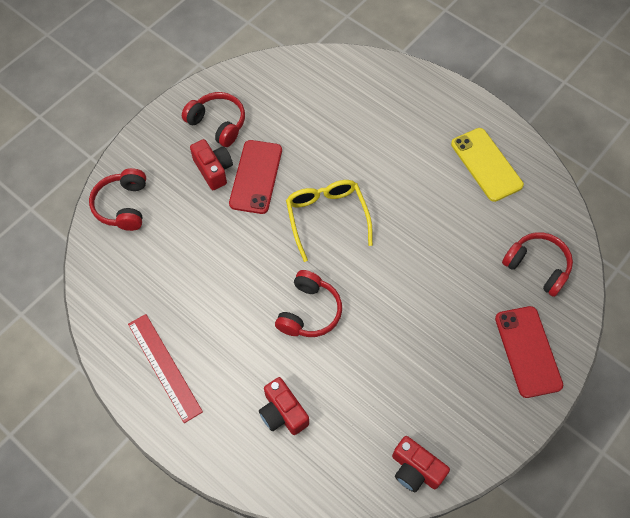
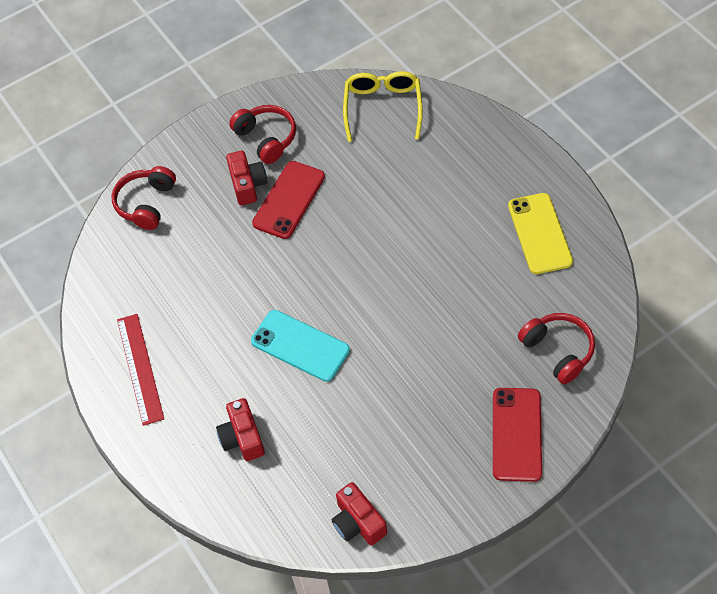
camera: 20 degrees right, 5 degrees down
red headphones [275,270,342,337] -> turquoise phone [251,310,350,382]
yellow glasses [286,180,373,262] -> yellow glasses moved to [343,71,423,142]

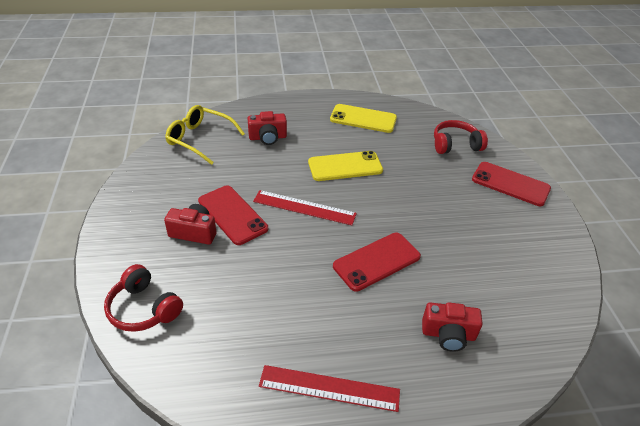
camera: 70 degrees left, 15 degrees down
red headphones [229,105,296,164] -> none
turquoise phone [251,310,350,382] -> red phone [333,233,421,292]
red camera [332,482,387,545] -> red camera moved to [247,111,287,145]
none -> red ruler [253,190,357,225]
none -> yellow phone [308,151,383,181]

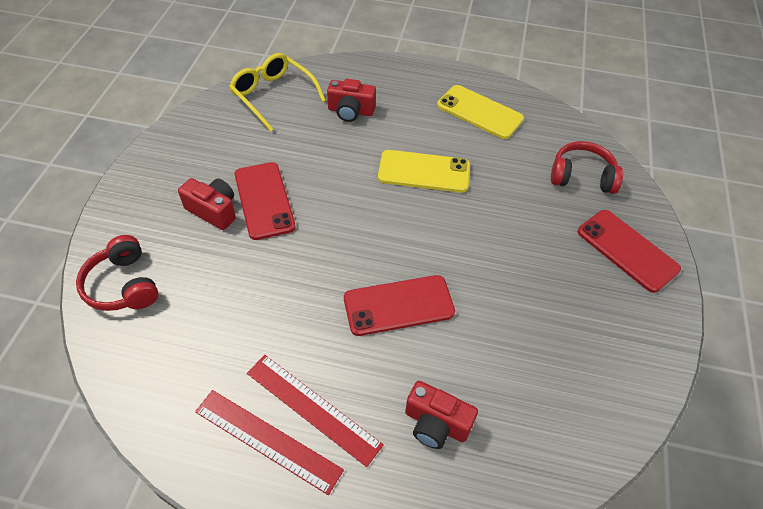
camera: 20 degrees right, 10 degrees up
red ruler [253,190,357,225] -> red ruler moved to [247,355,384,467]

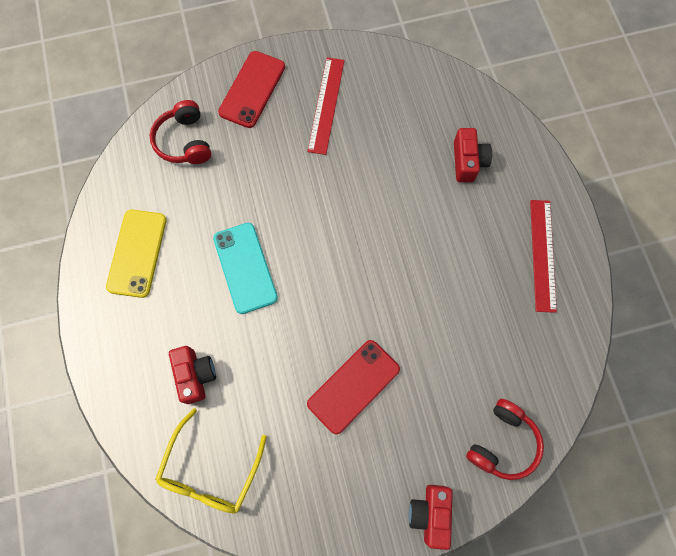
camera: 115 degrees left, 20 degrees up
red camera [178,178,236,230] -> red camera moved to [409,485,453,550]
red ruler [247,355,384,467] -> red ruler moved to [307,57,345,155]
red phone [344,275,455,336] -> none
yellow phone [378,150,470,193] -> turquoise phone [213,223,278,314]

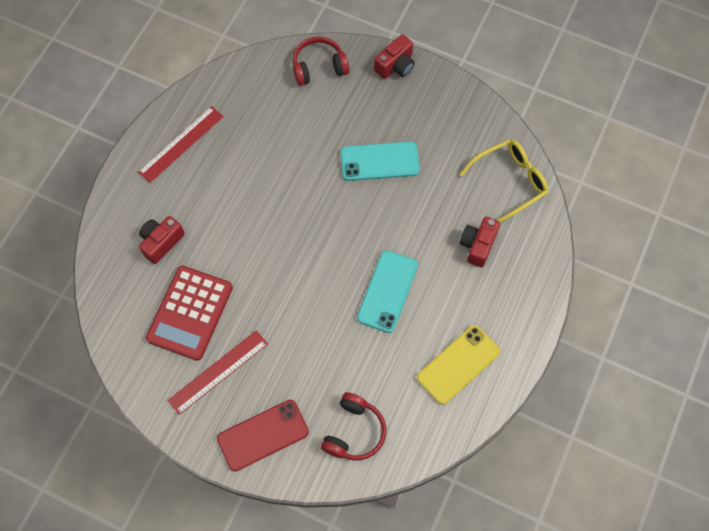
camera: 140 degrees left, 5 degrees down
red phone [307,340,400,434] -> turquoise phone [340,141,420,181]
none -> red calculator [146,266,233,361]

